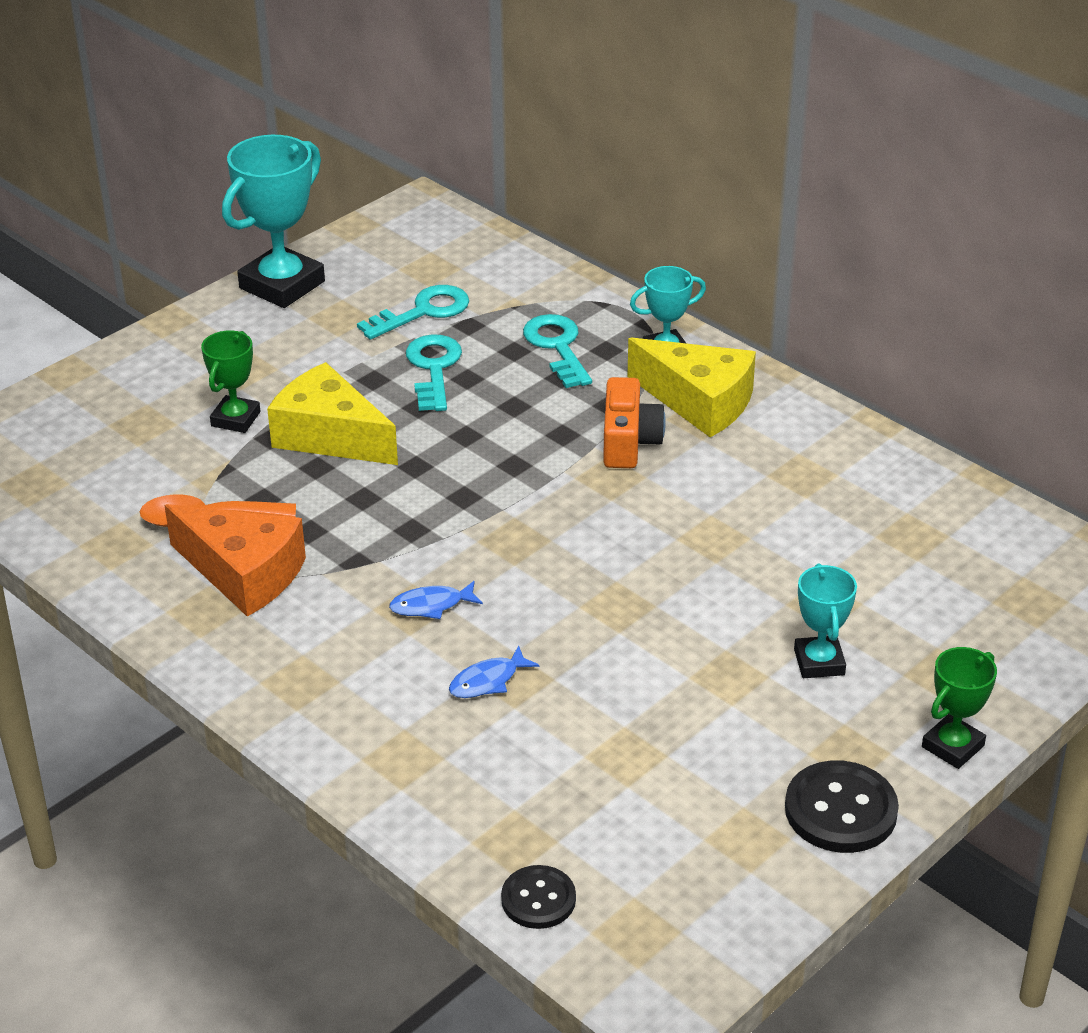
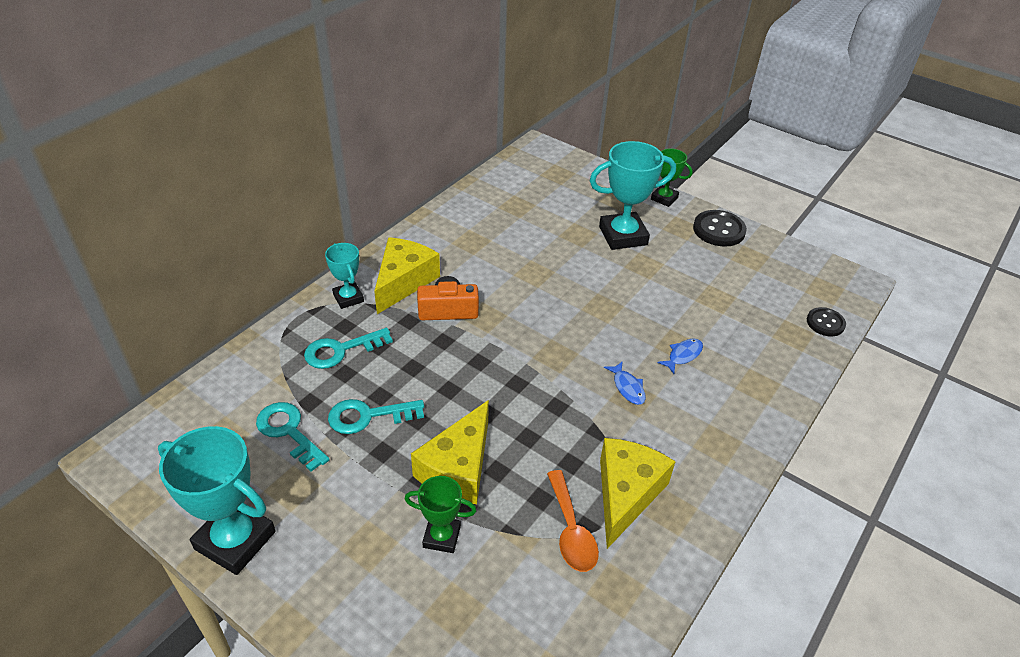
camera: 100 degrees left, 5 degrees up
orange cheese [164,504,306,617] -> yellow cheese [600,438,676,549]
blue fish [449,646,539,698] -> blue fish turned 90 degrees counterclockwise [657,339,703,374]
turquoise trophy [794,563,857,678] -> turquoise trophy [589,141,676,250], size x1.77

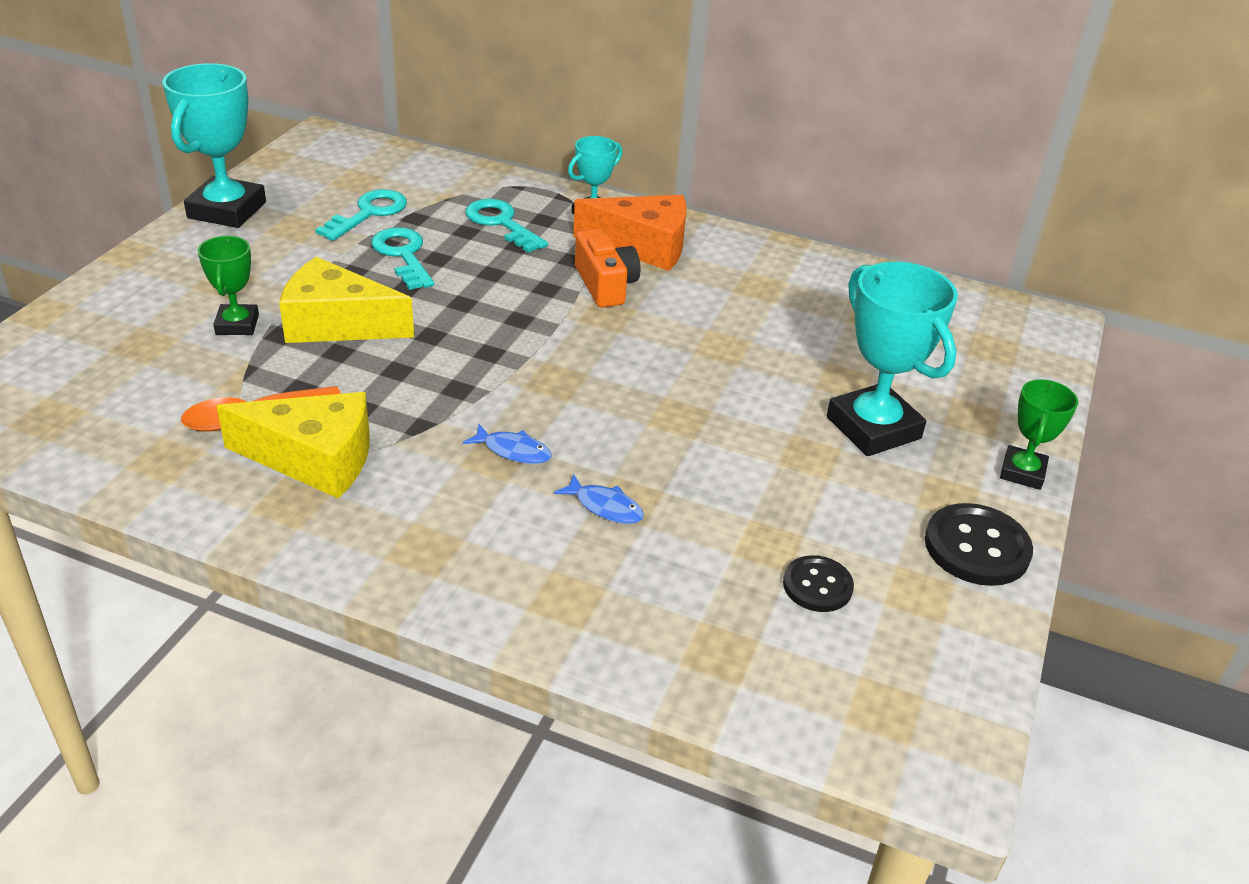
camera: 75 degrees right, 5 degrees down
yellow cheese [374,237,440,314] -> orange cheese [573,195,686,271]
blue fish [604,361,646,405] -> blue fish turned 120 degrees counterclockwise [463,424,552,464]
black button [807,307,846,336] -> black button moved to [783,555,854,612]

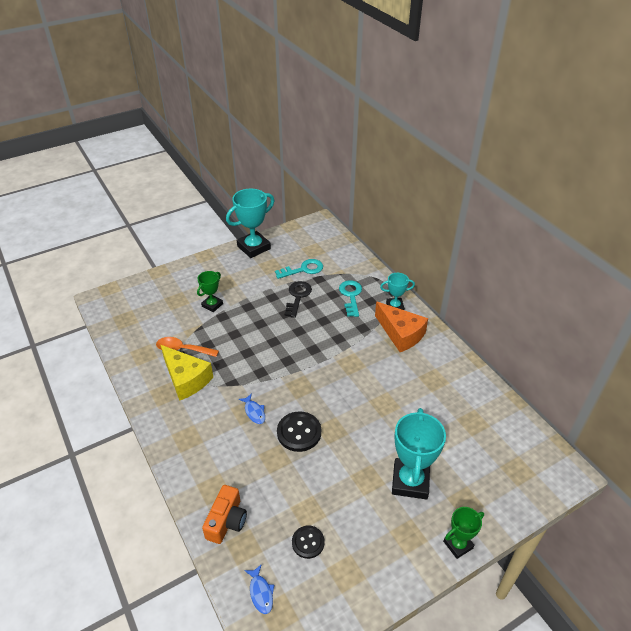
camera: 40 degrees right, 5 degrees up
yellow cheese [279,257,414,343] -> none
turquoise key [371,227,434,290] -> black key [284,281,312,318]
blue fish [554,474,644,524] -> blue fish moved to [244,564,274,614]
orange camera [575,229,640,308] -> orange camera moved to [202,485,247,544]
black button [925,503,1033,586] -> black button moved to [277,411,321,452]

